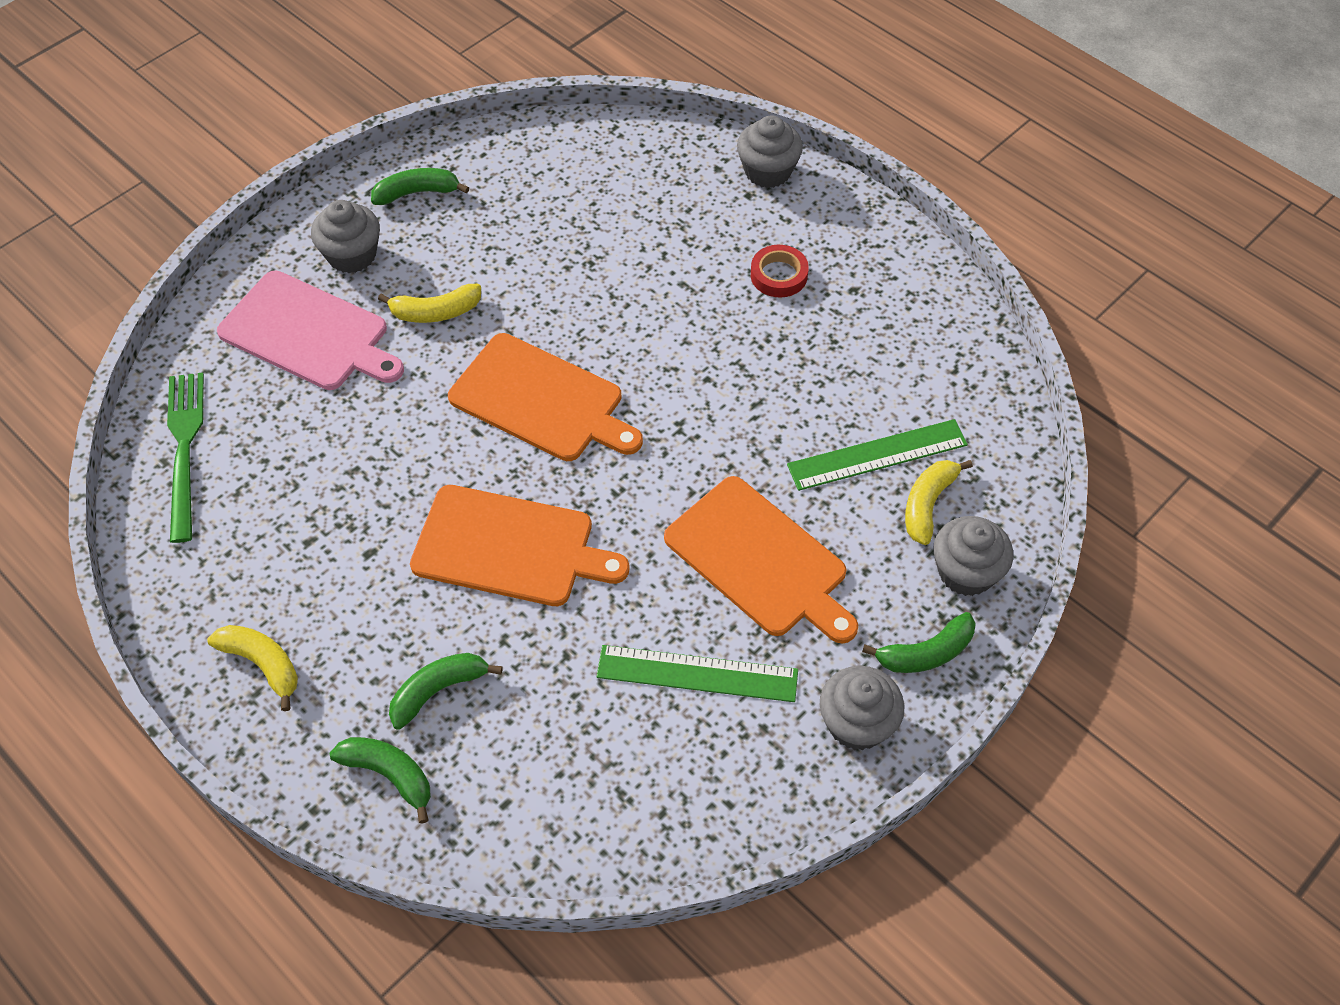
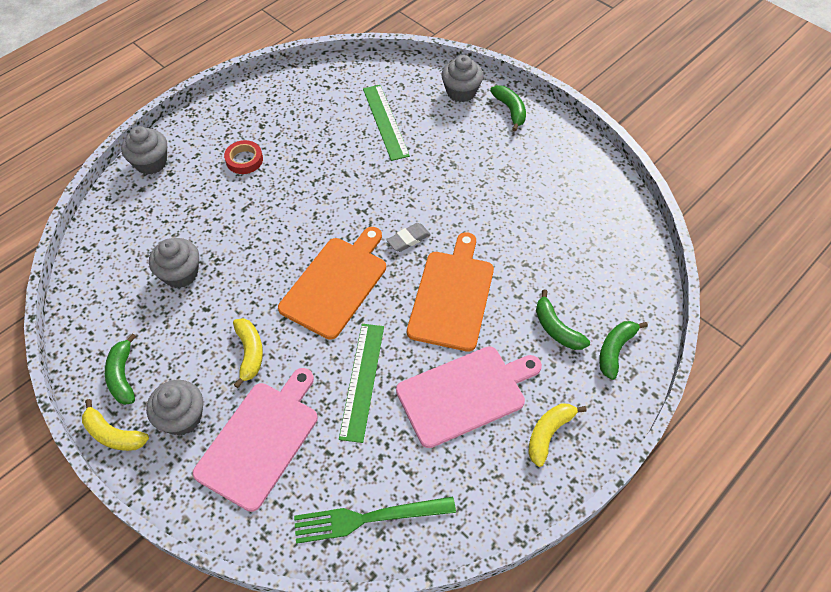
camera: 90 degrees left, 0 degrees up
green ruler [597,645,798,702] -> green ruler moved to [339,324,384,443]
orange cutting board [664,476,858,643] -> none
grey cupcake [820,666,904,750] -> grey cupcake moved to [149,238,199,288]
yellow banana [905,460,973,545] -> yellow banana moved to [82,399,149,451]
none -> grey eraser [387,223,431,252]
none -> pink cutting board [396,346,542,448]

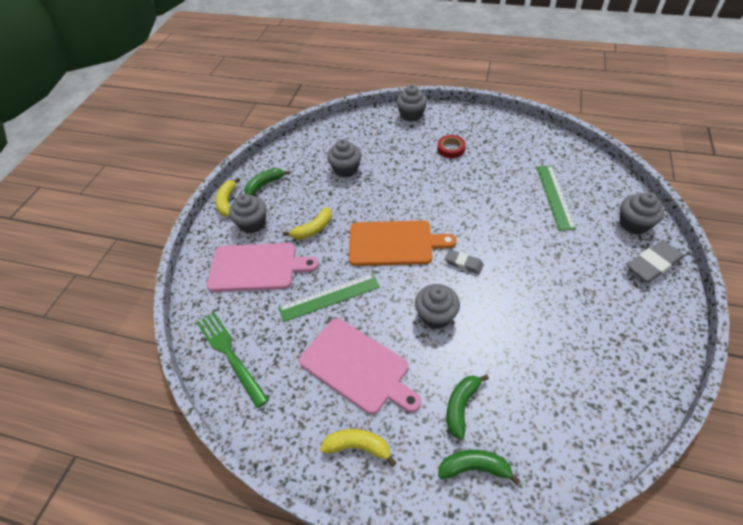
camera: 65 degrees right, 5 degrees down
green ruler [363,85,410,161] -> green ruler turned 45 degrees counterclockwise [536,165,576,231]
orange cutting board [407,232,494,352] -> grey cupcake [415,284,460,329]
green banana [490,85,526,131] -> grey eraser [627,240,684,283]

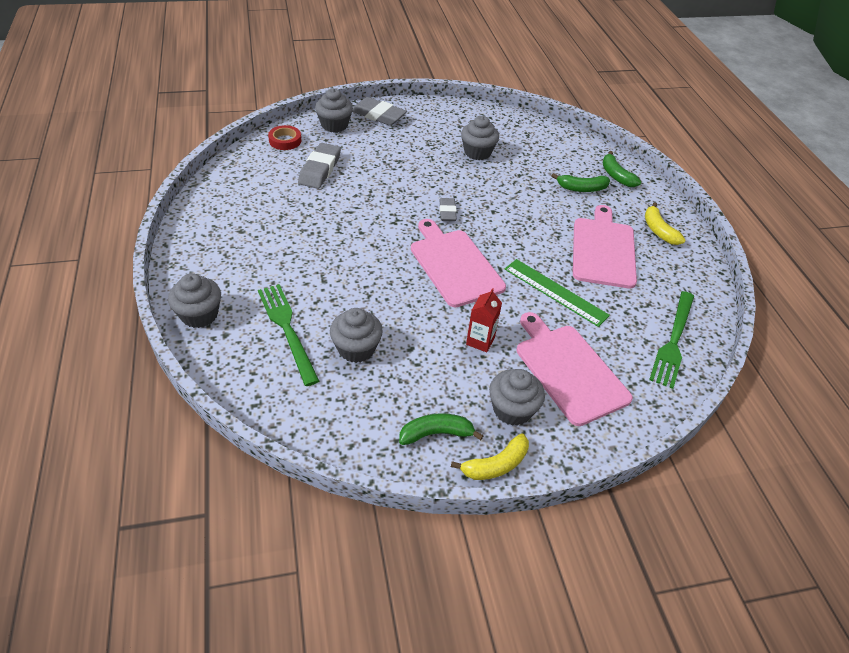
camera: 125 degrees left, 5 degrees down
green banana [244,168,290,196] -> green banana turned 150 degrees clockwise [399,413,484,445]
yellow banana [283,207,332,240] -> red carton [466,288,502,352]
orange cutting board [349,221,457,266] -> pink cutting board [411,219,506,307]
grey cupcake [415,284,460,329] -> grey cupcake moved to [461,116,499,160]
red tape [437,135,466,158] -> red tape moved to [268,125,301,150]
green ruler [536,165,576,231] -> grey eraser [298,143,341,189]
none -> green fork [258,284,319,386]

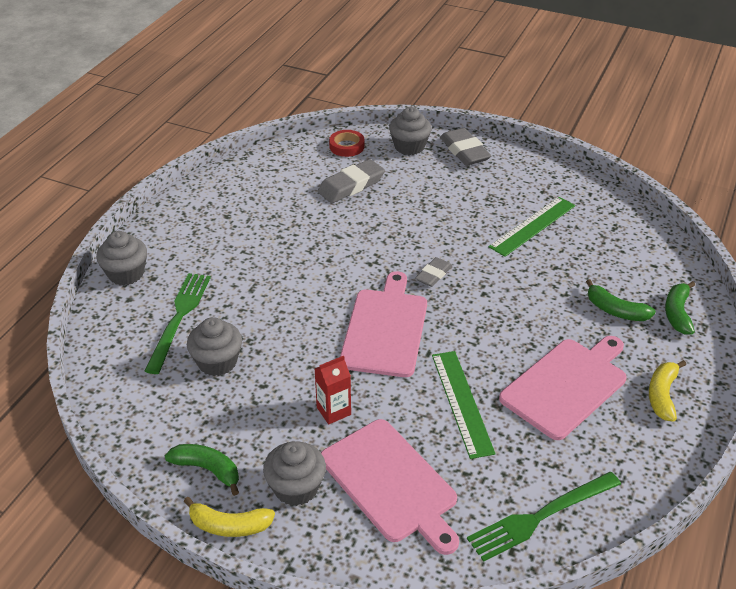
camera: 40 degrees right, 5 degrees down
grey cupcake [461,116,499,160] -> green ruler [489,197,575,257]
pink cutting board [516,312,633,426] -> pink cutting board turned 135 degrees clockwise [321,419,459,555]

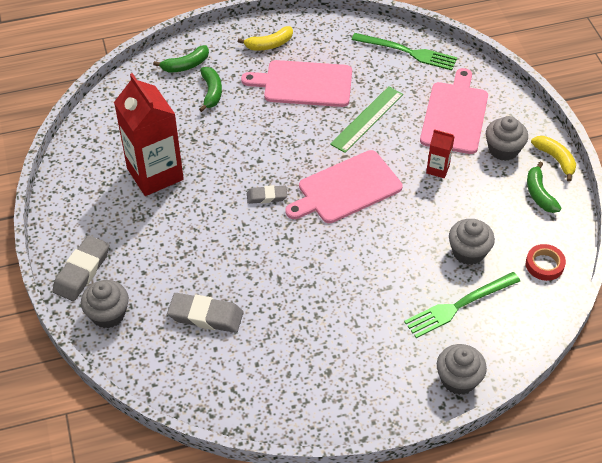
camera: 130 degrees left, 10 degrees up
red tape [329,130,365,157] -> red tape moved to [526,244,566,281]
green ruler [489,197,575,257] -> red carton [114,73,184,196]

